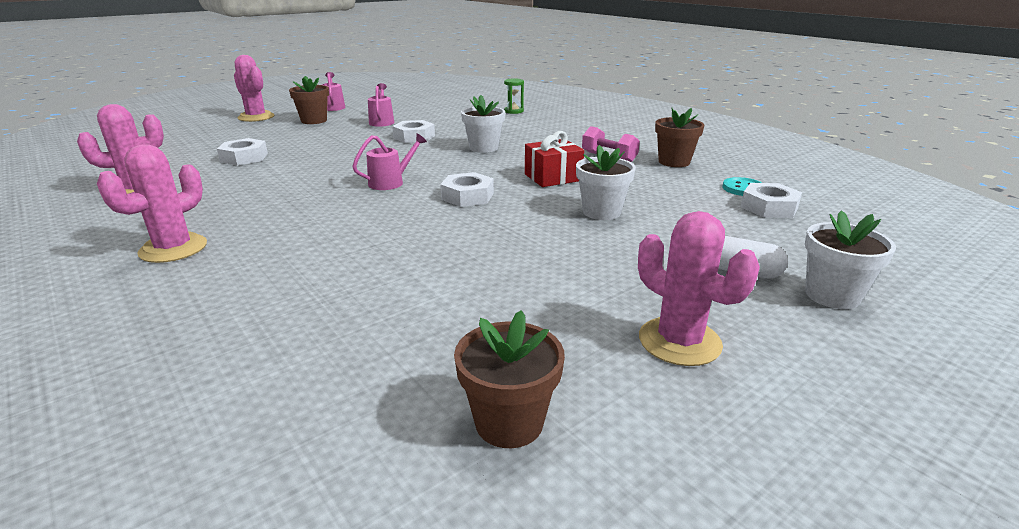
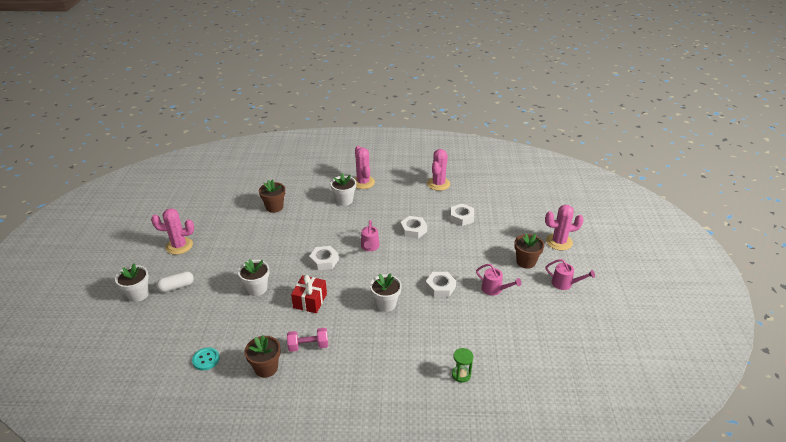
camera: 130 degrees right, 10 degrees up
brown flower pot [454,310,565,448] -> brown flower pot moved to [259,179,285,213]
white nut [741,183,802,218] -> white nut moved to [400,216,427,239]
none -> white flower pot [331,173,356,206]

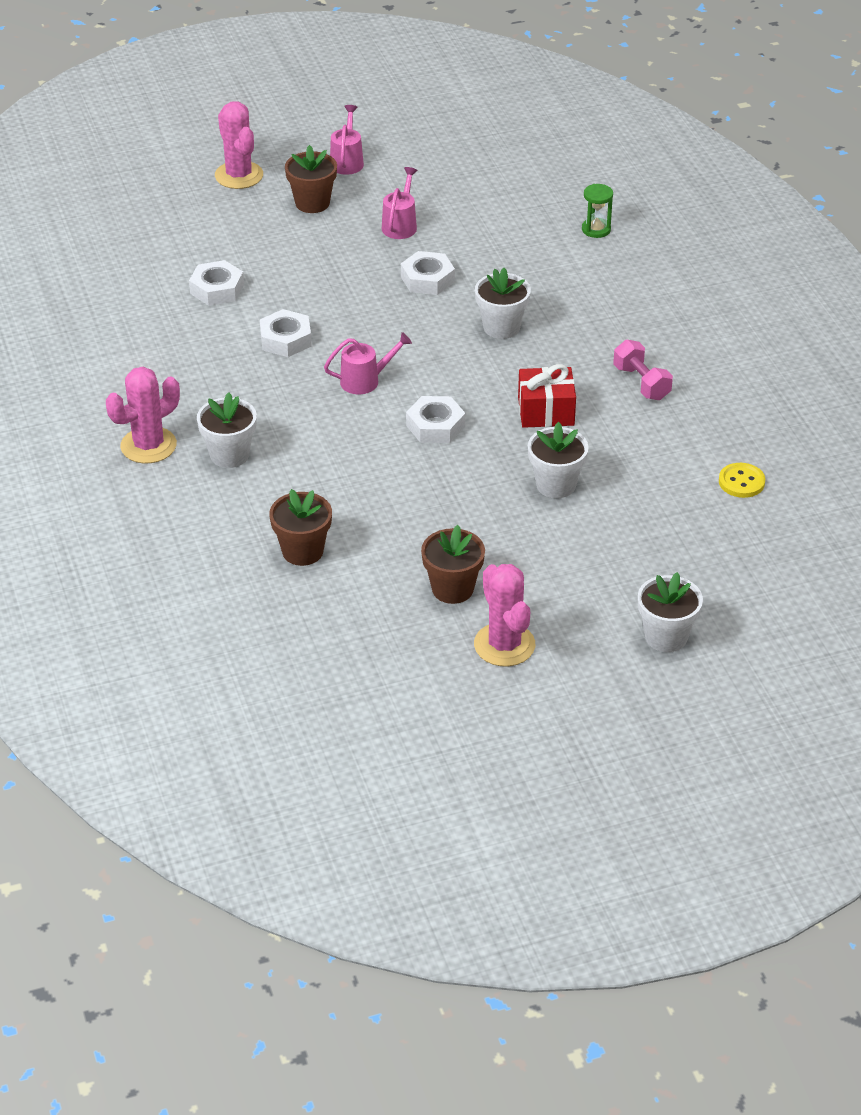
camera: 110 degrees left, 5 degrees up
white capsule [156,271,194,292] -> none
turquoise button [192,347,220,370] -> yellow button [719,463,765,498]
brown flower pot [245,335,281,378] -> brown flower pot moved to [421,525,485,604]
pink cactus [427,149,450,191] -> none

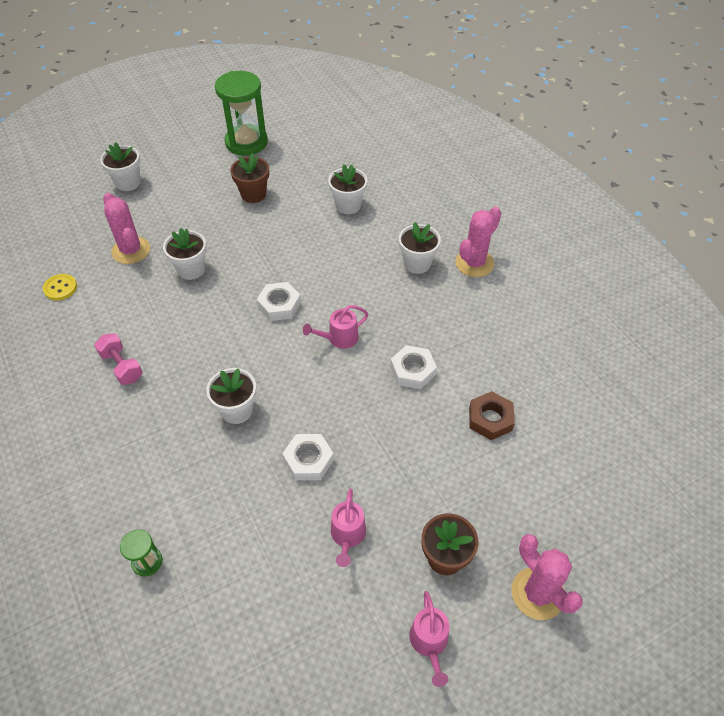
camera: 170 degrees right, 10 degrees up
white nut [189,260,244,306] -> brown nut [469,391,515,440]
brown flower pot [269,489,332,566] -> white flower pot [328,164,367,214]
pink cactus [474,564,535,666] -> pink cactus moved to [103,193,150,264]
red gift [518,364,576,428] -> none
none -> green hourglass [215,71,268,156]

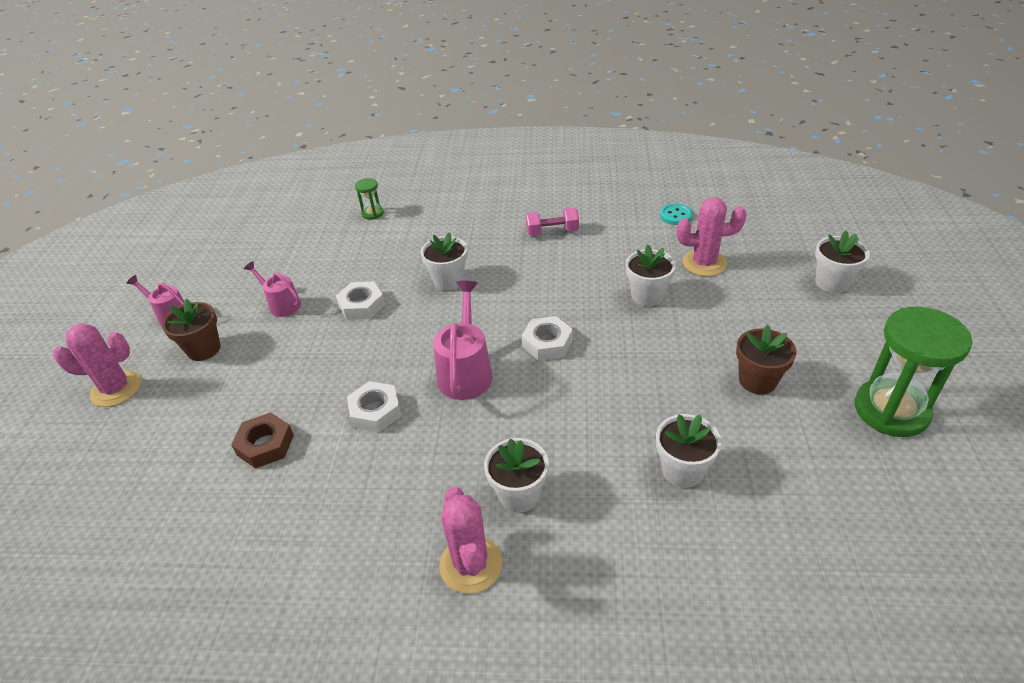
camera: 125 degrees right, 10 degrees down
yellow button [43,274,77,301] -> turquoise button [660,204,693,225]
pink watering can [303,305,369,349] -> pink watering can [433,281,493,400], size x1.58

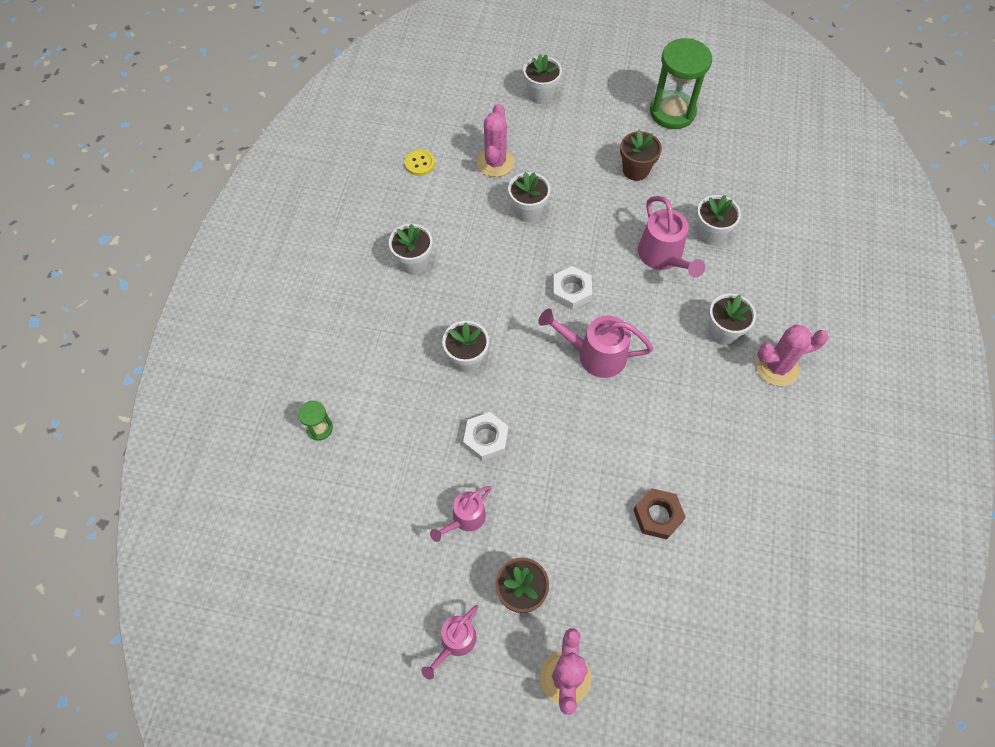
camera: 85 degrees left, 20 degrees up
white nut [347,381,401,432] -> none
pink dumbbell [526,208,579,236] -> white flower pot [389,224,433,274]
turquoise button [660,204,693,225] -> yellow button [404,149,435,176]
none -> pink watering can [638,196,705,278]

